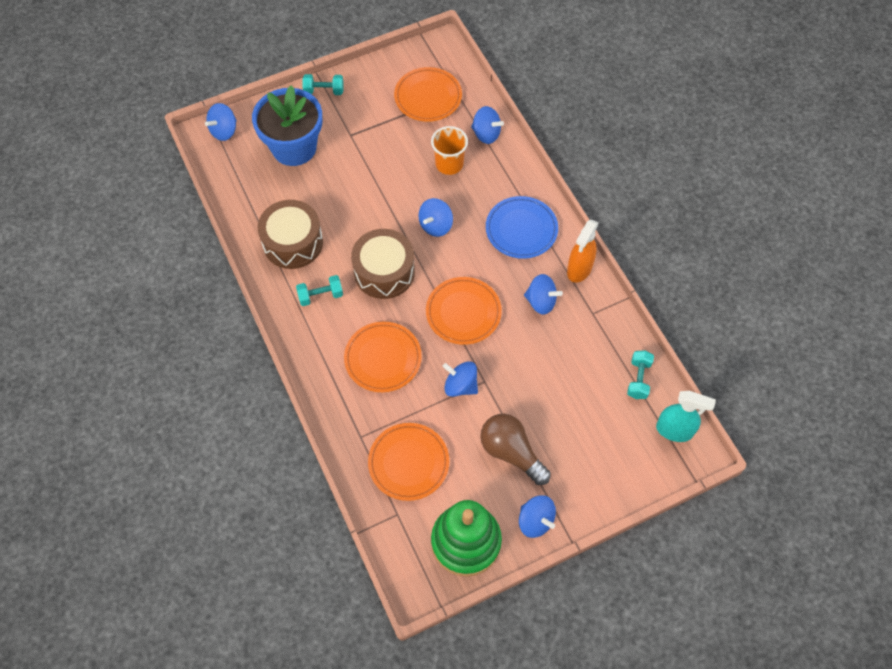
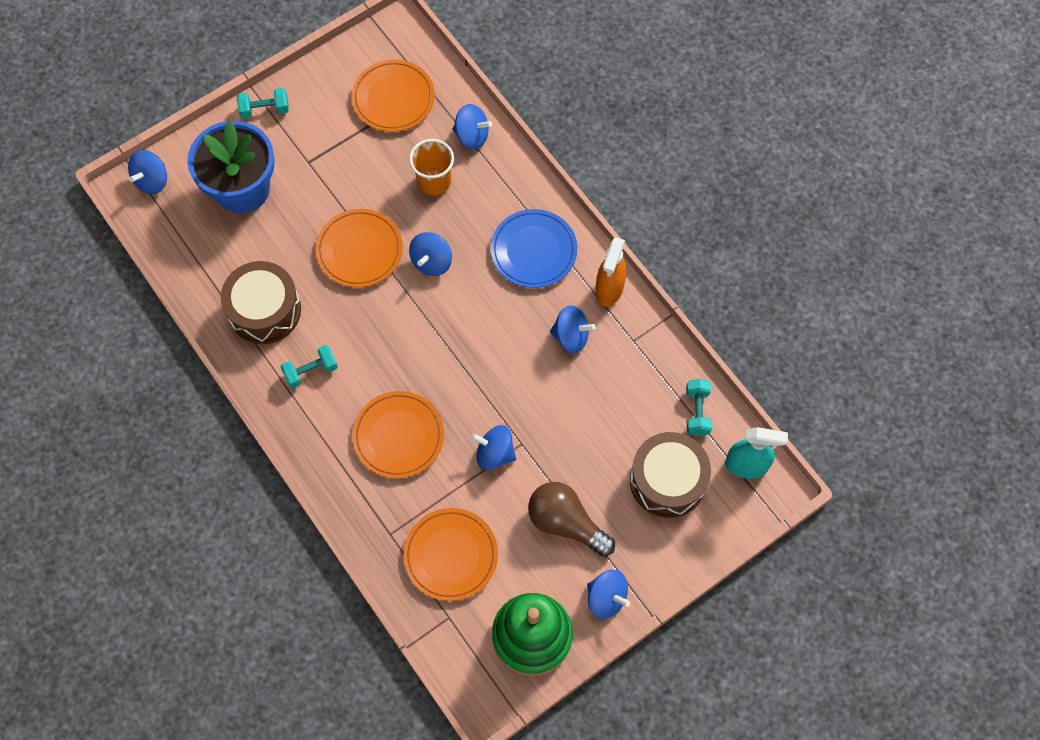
camera: 10 degrees left, 5 degrees up
brown drum [351,229,415,299] -> brown drum moved to [630,432,711,518]
orange plate [426,277,502,345] -> orange plate moved to [316,209,403,287]

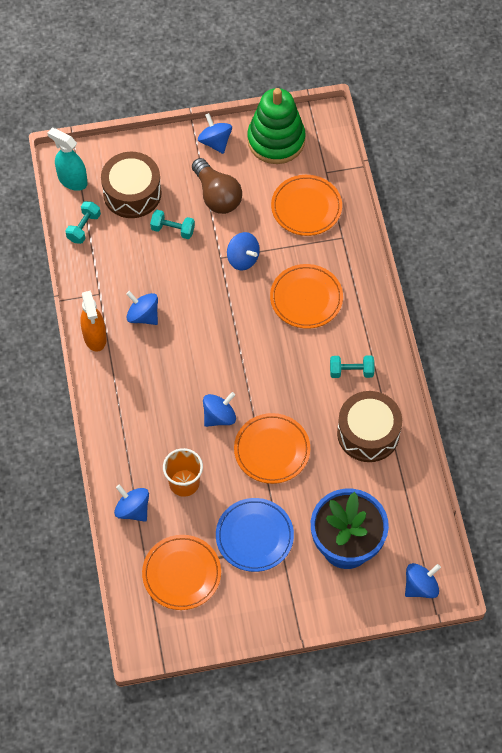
camera: 155 degrees left, 5 degrees down
turquoise dumbbell [237,88,289,119] -> turquoise dumbbell moved to [150,210,195,239]
blue plate [491,209,577,288] -> blue plate moved to [216,498,294,572]
orange spray bottle [595,237,627,307] -> orange spray bottle turned 120 degrees clockwise [80,291,107,352]

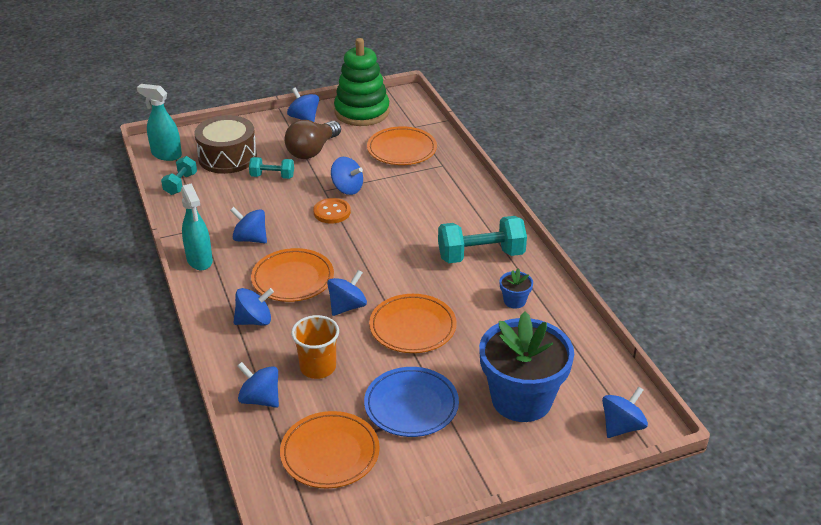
camera: 10 degrees left, 25 degrees down
orange spray bottle [80,291,107,352] -> turquoise spray bottle [181,183,213,270]
brown light bulb [192,158,242,214] -> brown light bulb turned 75 degrees clockwise [284,120,341,159]
orange plate [270,264,343,329] -> orange plate moved to [251,248,334,302]
turquoise dumbbell [330,355,374,378] -> turquoise dumbbell [438,216,527,263], size x1.78
brown drum [337,391,402,462] -> blue flower pot [500,268,533,309]
none -> blue spinning top [233,288,274,326]
none -> orange button [313,198,351,224]

